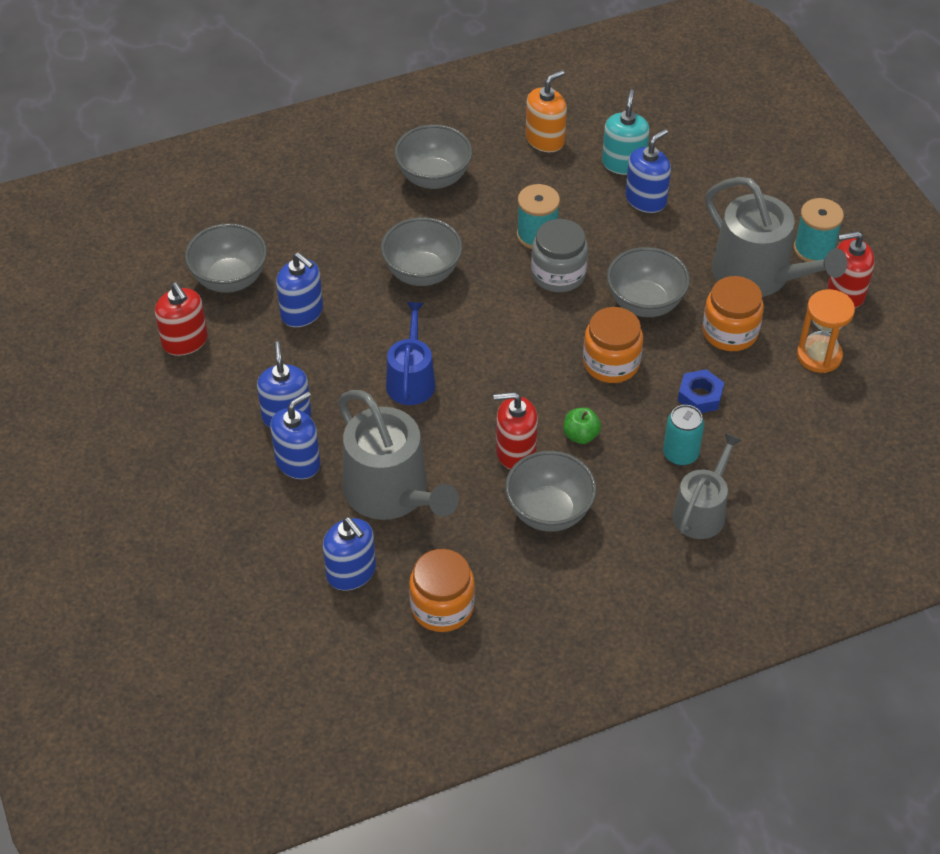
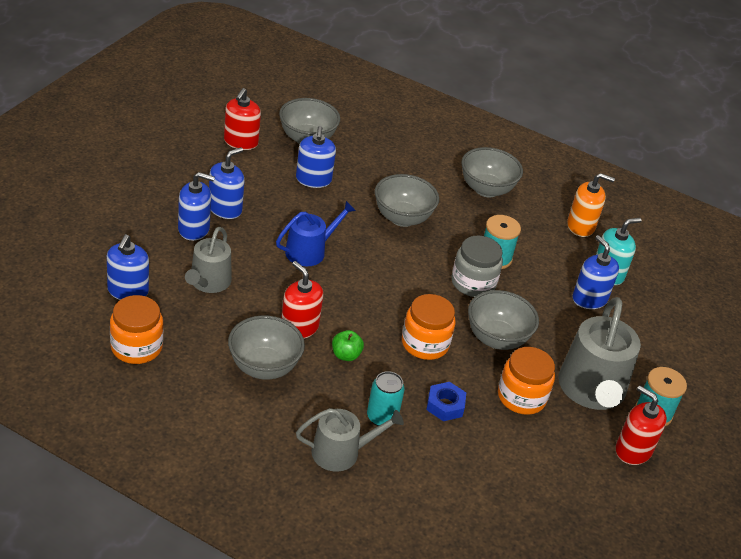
camera: 45 degrees right, 10 degrees down
grey watering can [338,390,459,520] -> grey watering can [185,227,232,293], size x0.61
blue soap dispenser [625,129,671,213] -> blue soap dispenser turned 120 degrees counterclockwise [572,235,619,309]
orange hourglass [797,289,855,373] -> none

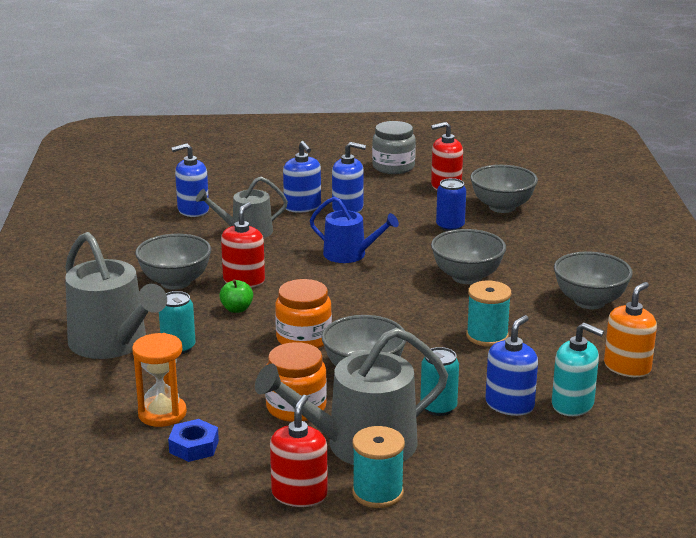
camera: 65 degrees right, 15 degrees down
orange jar [110,295,163,364] -> none
blue soap dispenser [296,126,336,188] -> blue can [436,178,466,231]
grey watering can [296,408,404,472] -> grey watering can [65,232,167,359], size x1.63
blue nut [426,382,466,421] -> blue nut moved to [168,419,219,462]
grey jar [451,235,503,297] -> grey jar moved to [372,121,416,174]
orange soap dispenser [567,173,615,237] -> orange soap dispenser turned 120 degrees counterclockwise [604,282,657,377]
none -> orange hourglass [132,333,187,427]
none -> turquoise can [420,347,459,416]

